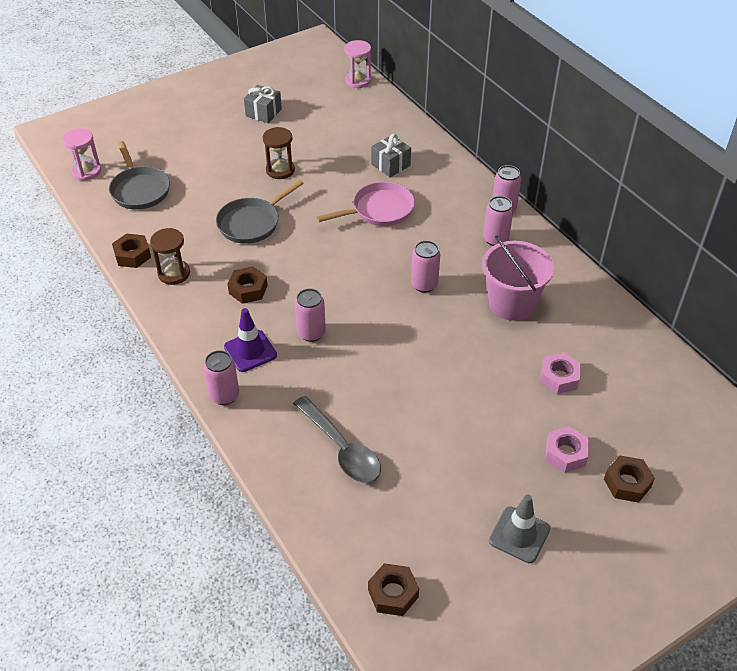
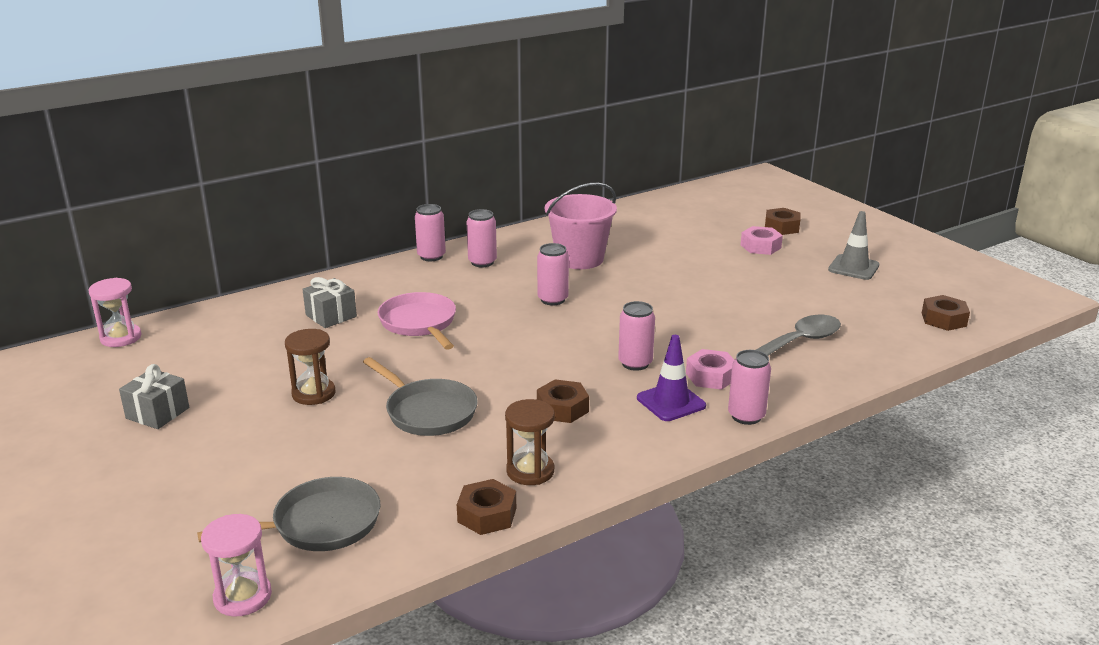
camera: 90 degrees left, 20 degrees down
pink nut [540,352,582,394] -> pink nut moved to [686,349,734,390]

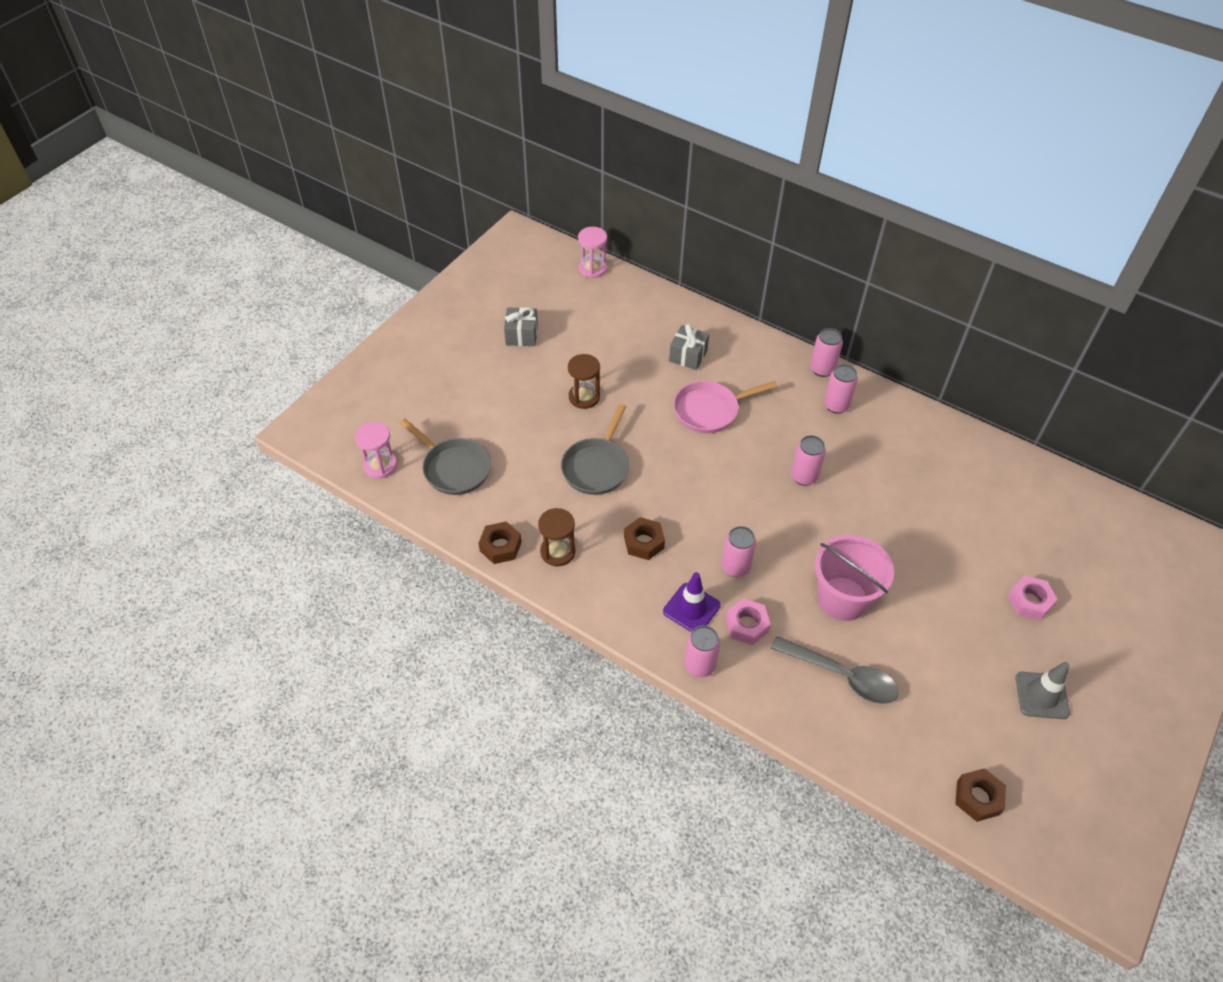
camera: 65 degrees right, 25 degrees up
pink pan [378,292,456,350] -> pink pan turned 150 degrees counterclockwise [673,381,778,433]
pink bucket [545,183,617,269] -> pink bucket moved to [815,535,894,621]
brown nut [765,208,801,235] -> none

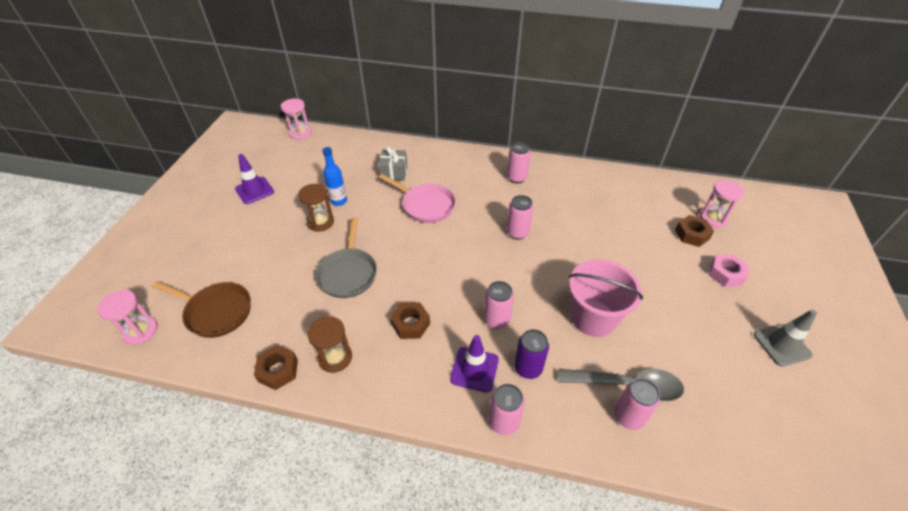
camera: 20 degrees left, 5 degrees down
grey pan [400,419,491,495] -> brown pan [152,281,251,338]
grey gift [504,307,538,346] -> purple traffic cone [235,154,274,204]
pink pan [673,381,778,433] -> pink pan turned 105 degrees counterclockwise [379,174,456,223]
pink nut [725,598,771,645] -> purple can [514,329,549,379]
pink can [810,328,843,377] -> pink can moved to [614,379,660,430]
brown nut [955,768,1006,822] -> brown nut moved to [675,215,714,247]
none -> blue bottle [322,147,347,206]
none -> pink hourglass [700,180,744,228]

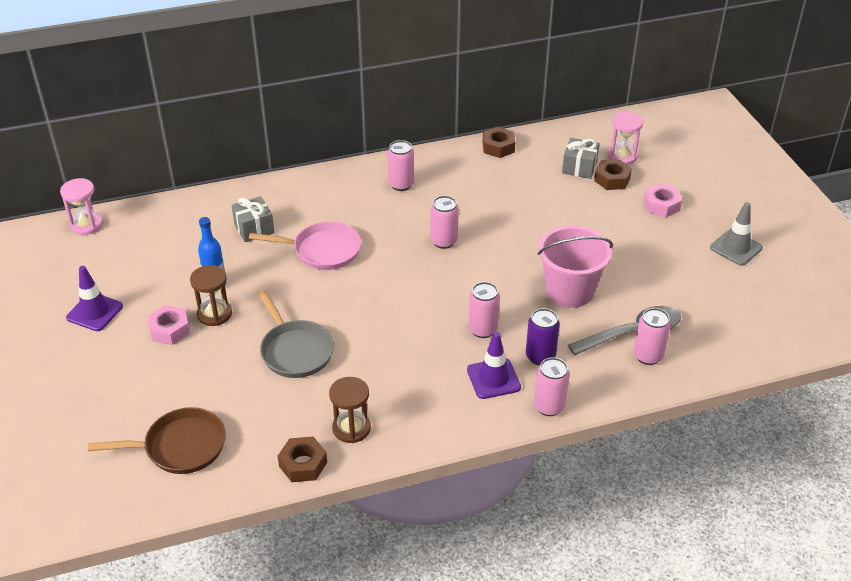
camera: 30 degrees left, 5 degrees down
pink hourglass [97,290,158,345] -> none
brown nut [390,302,430,339] -> brown nut moved to [482,127,515,158]
none -> pink nut [148,305,190,345]
none -> grey gift [562,138,599,179]

